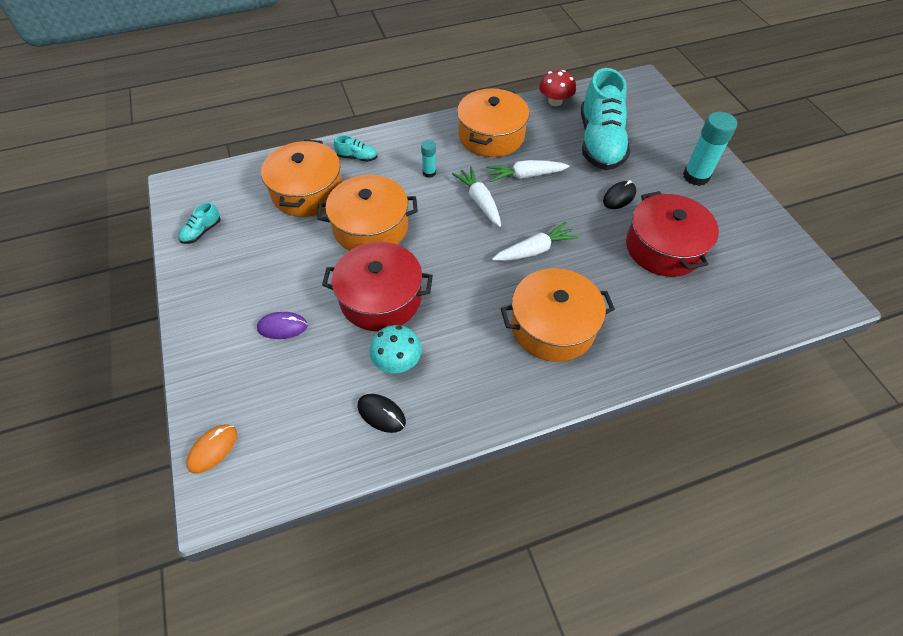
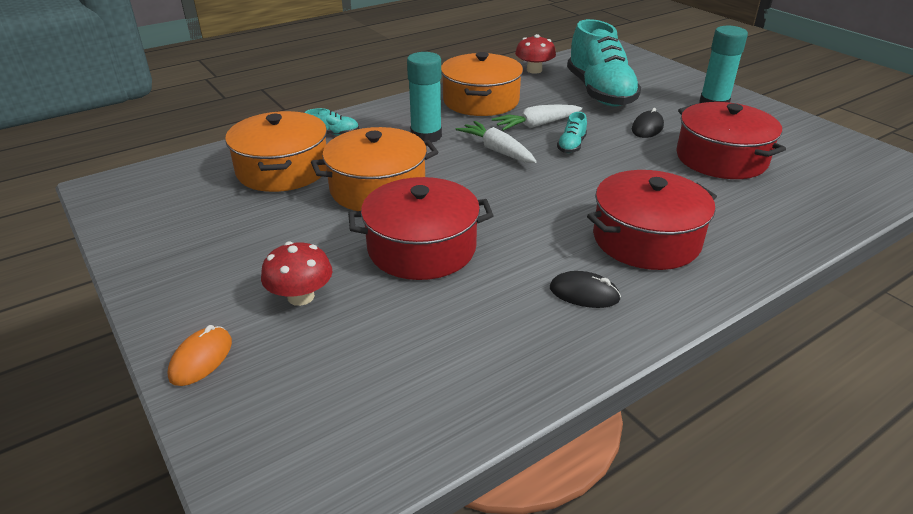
camera: 15 degrees left, 20 degrees down
turquoise shoe [178,202,221,244] -> turquoise shoe moved to [557,112,587,153]
orange mouse [186,424,237,474] -> orange mouse moved to [168,325,232,386]
purple mouse [257,312,308,339] -> red mushroom [261,242,333,306]
black mouse [358,394,406,433] -> black mouse moved to [550,271,621,308]
turquoise mushroom [370,325,422,373] -> none
turquoise glue stick [421,140,436,178] -> turquoise glue stick [407,52,442,143], size x1.90
white carrot [492,222,579,261] -> none
orange pot [501,268,615,362] -> red pot [587,170,717,270]

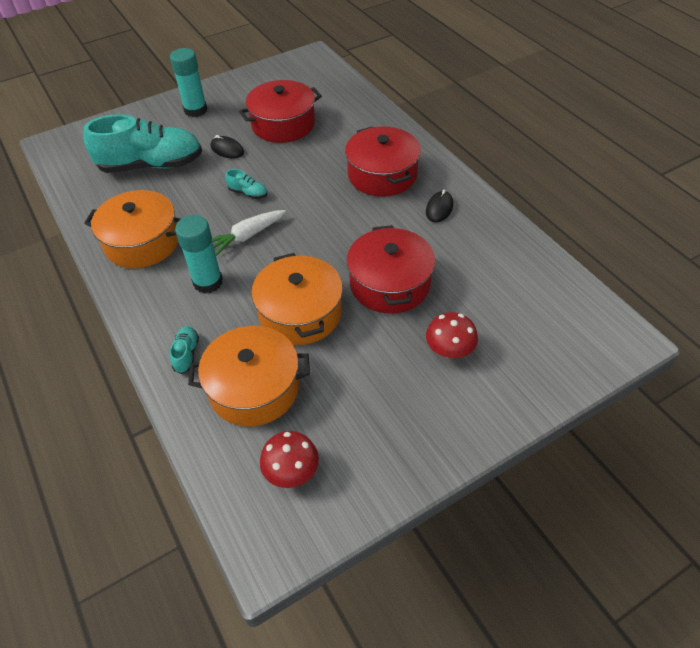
camera: 85 degrees left, 15 degrees up
orange mouse [168,325,232,386] -> none
white carrot [492,104,582,131] -> none
red mushroom [515,34,556,74] -> red mushroom moved to [260,431,319,488]

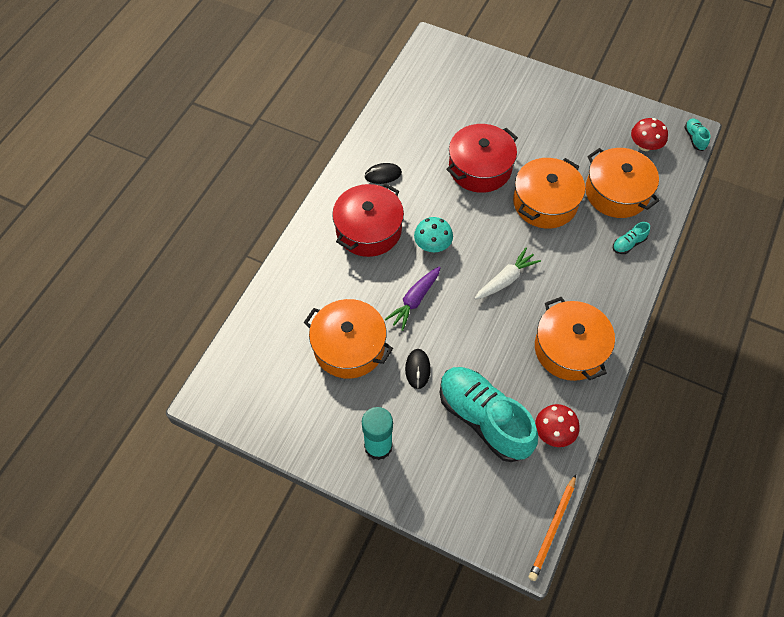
camera: 125 degrees left, 10 degrees up
turquoise glue stick [175,215,223,294] -> none
white carrot [212,210,286,256] -> white carrot turned 60 degrees counterclockwise [474,248,541,300]
turquoise shoe [225,169,267,199] -> turquoise shoe moved to [684,118,710,151]
red pot [239,80,322,143] -> orange pot [304,299,393,379]
red mushroom [426,312,478,358] -> red mushroom moved to [535,404,580,447]
none -> purple carrot [385,267,441,331]
none -> turquoise mushroom [414,217,453,252]
none -> orange pencil [529,474,576,581]

